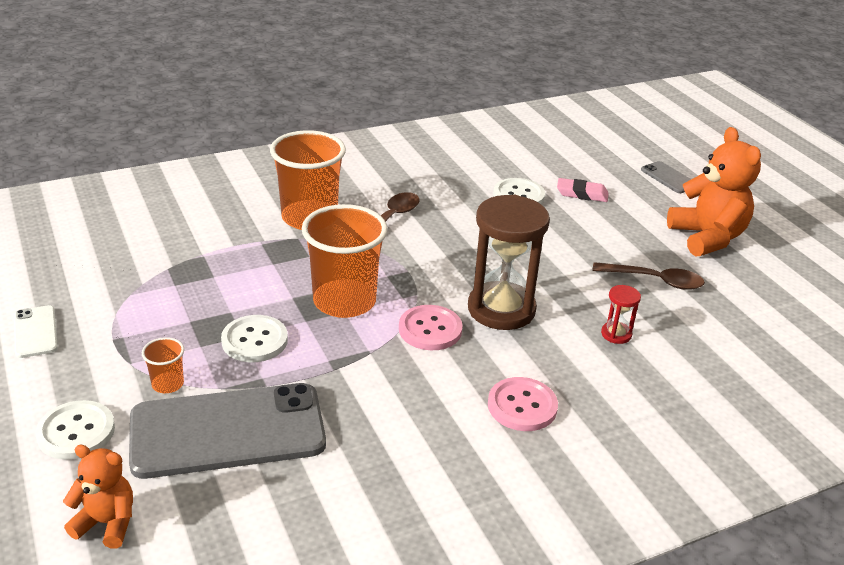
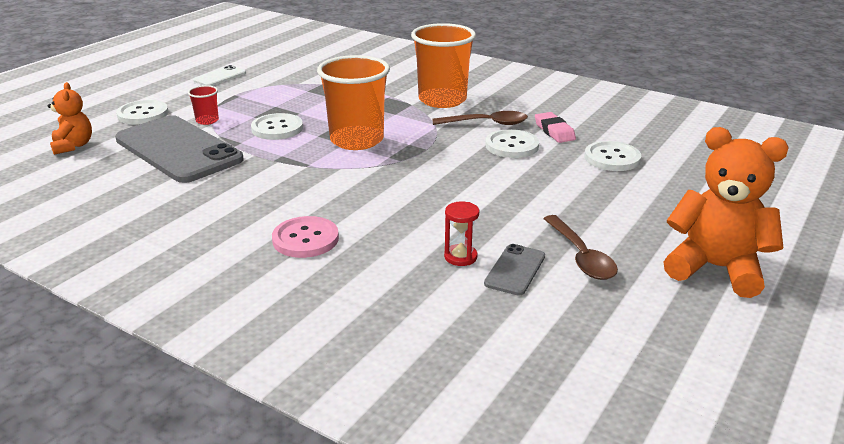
camera: 60 degrees right, 5 degrees down
orange cup [142,337,184,393] -> red cup [188,85,219,125]
pink button [399,305,463,350] -> none
brown hourglass [468,195,550,330] -> none
pink eraser [557,178,609,202] -> pink eraser moved to [535,112,576,143]
grey phone [641,161,691,193] -> grey phone moved to [484,244,545,295]
orange teddy bear [667,127,761,257] -> orange teddy bear turned 105 degrees counterclockwise [663,127,789,298]
none -> white button [485,129,539,158]

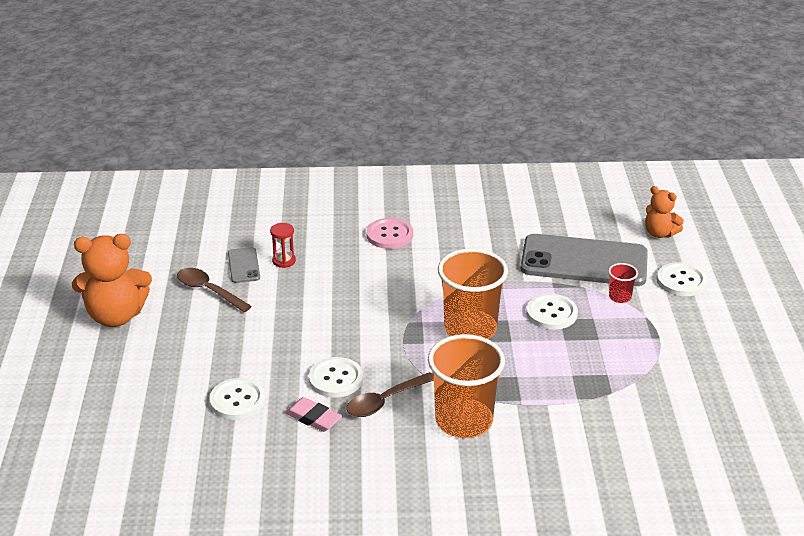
camera: 145 degrees right, 5 degrees up
white phone [193,65,246,86] -> none

